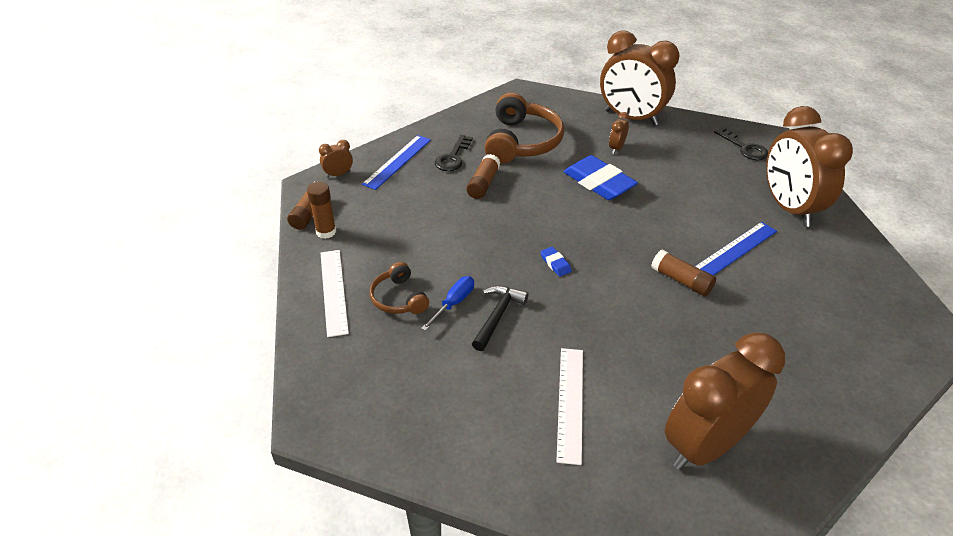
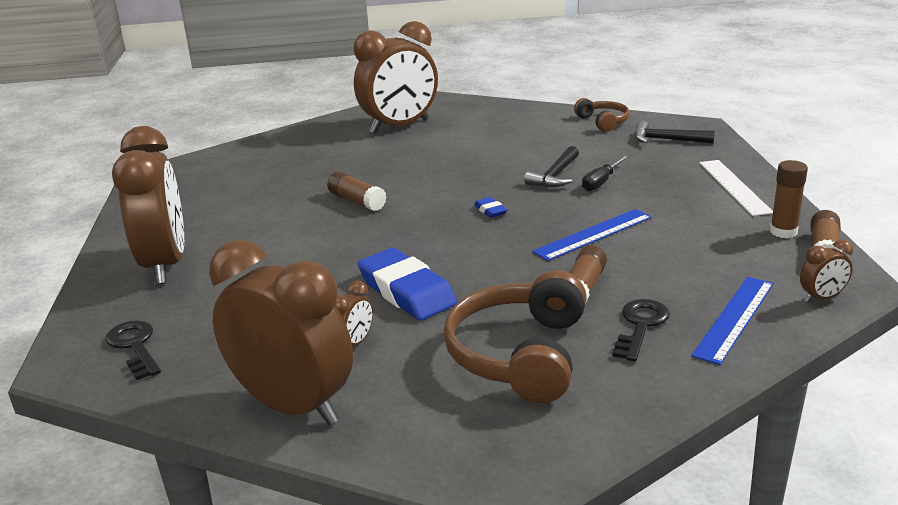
camera: 175 degrees left, 15 degrees down
brown headphones [370,262,429,314] -> brown headphones moved to [574,98,630,132]
blue screwdriver [421,276,474,331] -> black screwdriver [582,155,629,191]
white ruler [556,348,583,465] -> none
blue ruler [694,222,777,275] -> blue ruler moved to [532,209,652,261]
none -> black hammer [635,121,715,143]

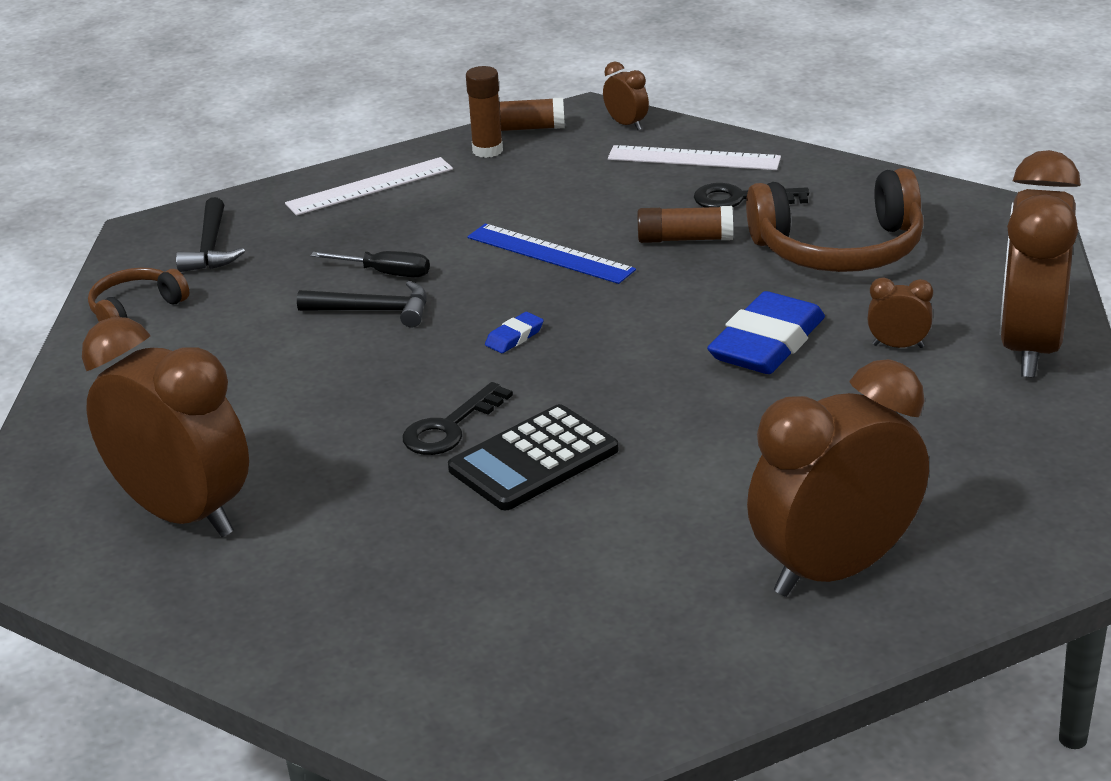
camera: 110 degrees left, 5 degrees up
black key [105,320,161,380] -> black key moved to [403,382,513,455]
brown glue stick [327,171,387,211] -> black calculator [448,404,618,510]
blue ruler [691,277,774,365] -> white ruler [608,145,781,170]

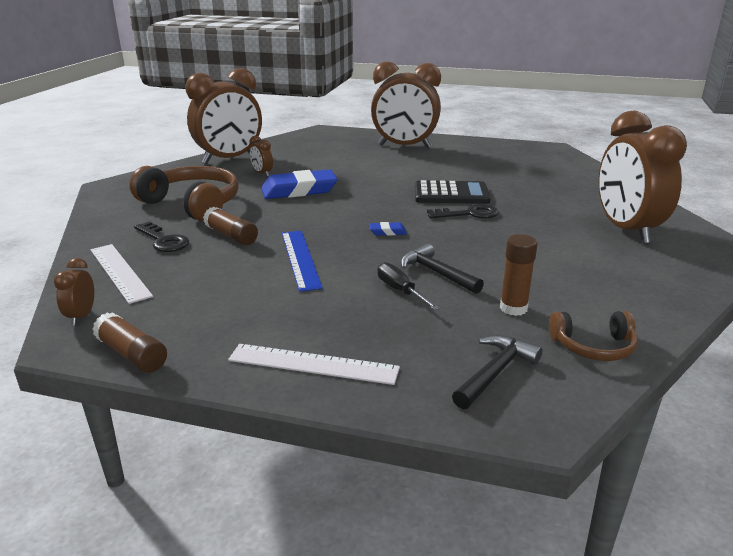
camera: 140 degrees left, 5 degrees down
brown glue stick [466,66,503,158] -> brown glue stick moved to [500,234,538,316]

